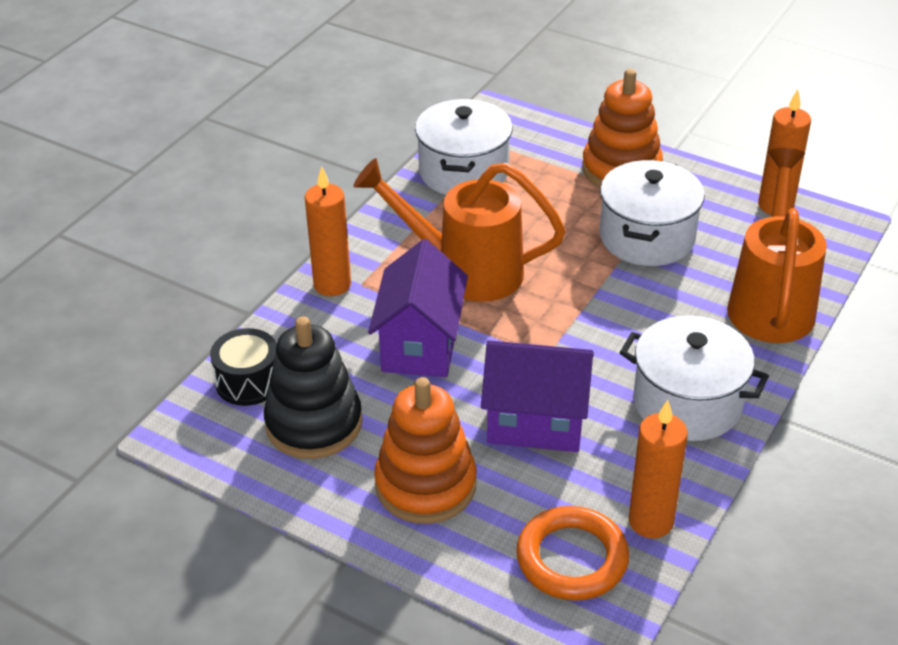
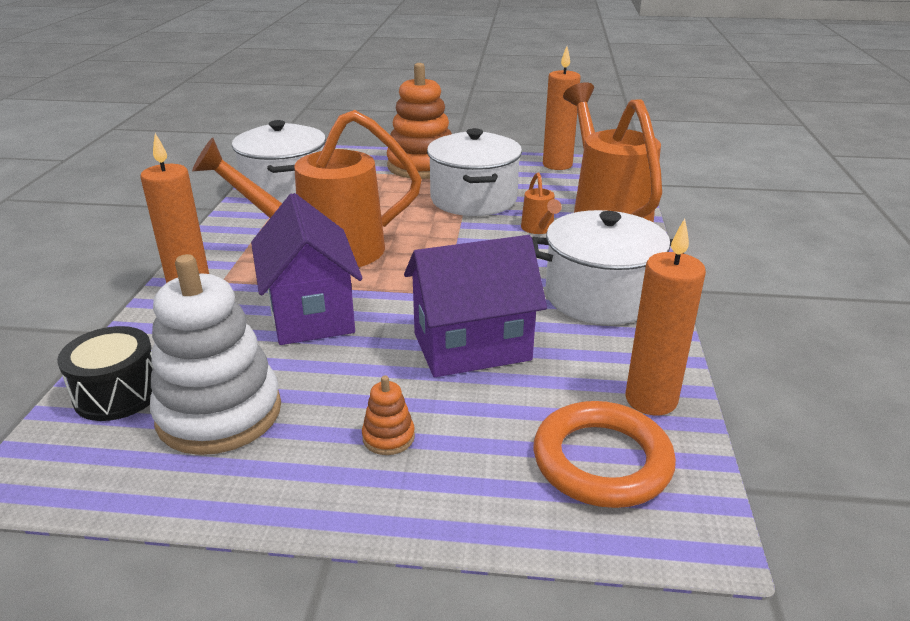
camera: 25 degrees left, 10 degrees down
black stacking toy [264,316,362,459] -> white stacking toy [150,254,281,455]
orange stacking toy [374,377,477,524] -> orange stacking toy [362,375,415,455], size x0.41
none -> orange watering can [521,172,562,234]

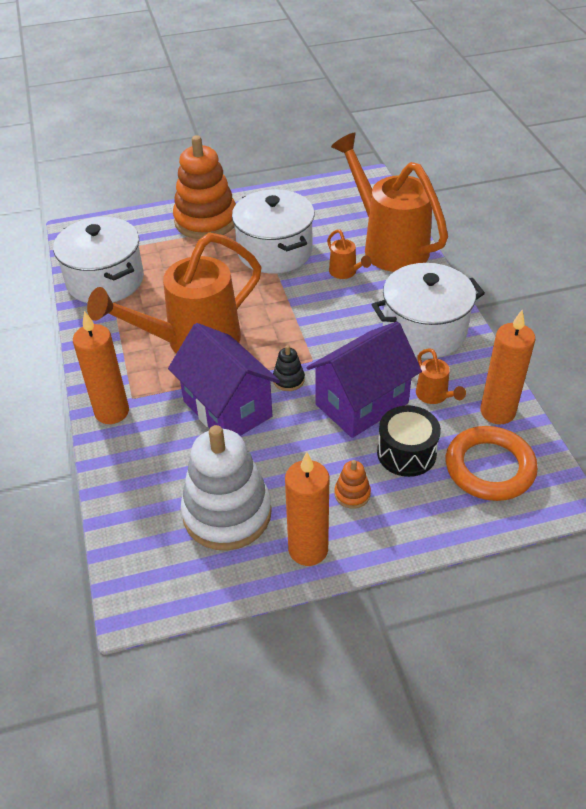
camera: 20 degrees left, 15 degrees up
black drum [57,326,153,421] -> black drum moved to [377,405,441,477]
orange candle [543,46,581,170] -> orange candle moved to [285,452,329,566]
none -> black stacking toy [273,345,305,391]
none -> orange watering can [416,348,466,404]

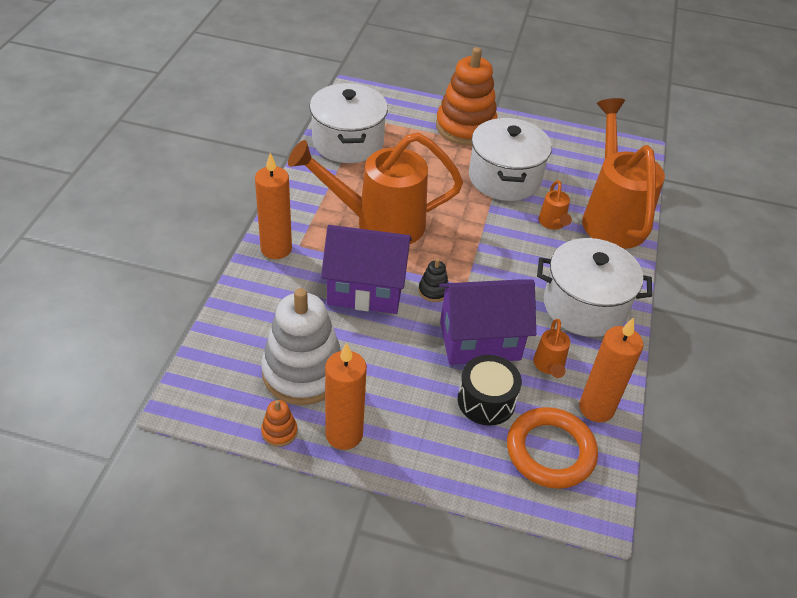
camera: 25 degrees right, 0 degrees up
purple house [168,323,280,436] -> purple house turned 75 degrees counterclockwise [321,225,412,314]
orange stacking toy [334,460,371,509] -> orange stacking toy moved to [261,400,298,447]

